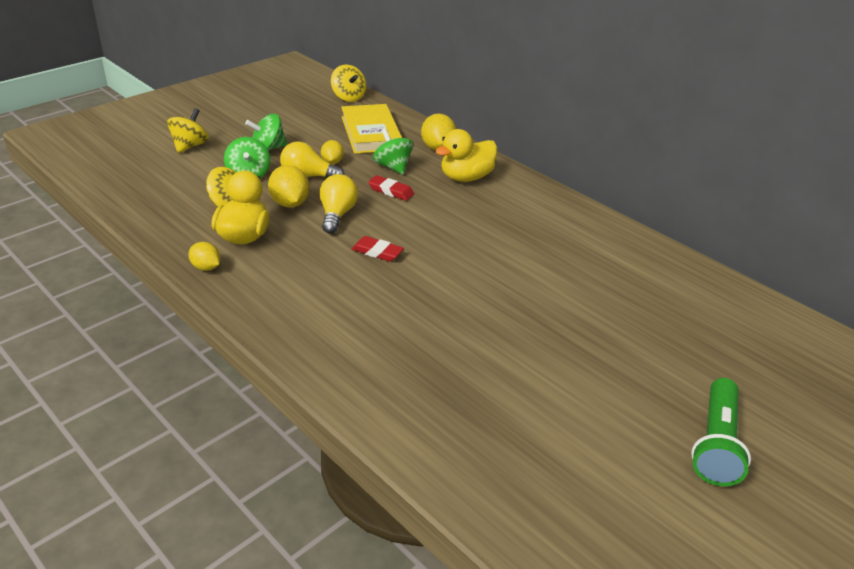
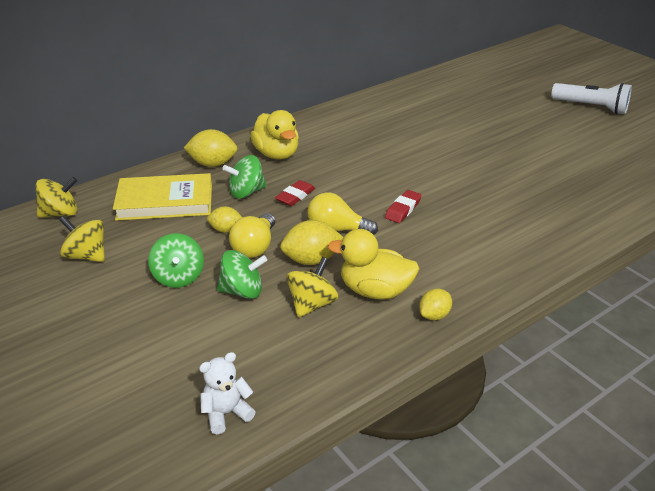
camera: 80 degrees left, 0 degrees up
yellow spinning top [167,108,209,153] -> yellow spinning top moved to [59,216,105,262]
green flashlight [691,378,751,486] -> white flashlight [551,83,632,114]
none -> white teddy bear [199,352,256,435]

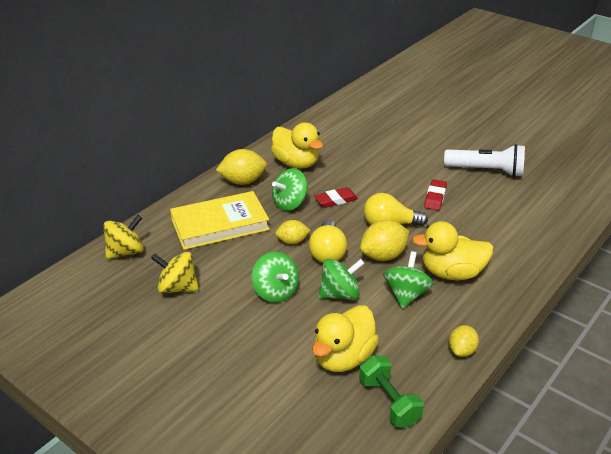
camera: 15 degrees left, 0 degrees up
white teddy bear [199,352,256,435] -> green dumbbell [359,355,424,427]
red eraser [275,180,315,206] -> red eraser turned 45 degrees clockwise [314,187,358,208]
yellow spinning top [286,257,338,318] -> green spinning top [383,251,434,309]
yellow lemon [419,289,452,320] -> yellow lemon moved to [449,325,479,357]
white flashlight [551,83,632,114] -> white flashlight moved to [444,144,525,177]
none -> yellow duck [312,305,379,372]

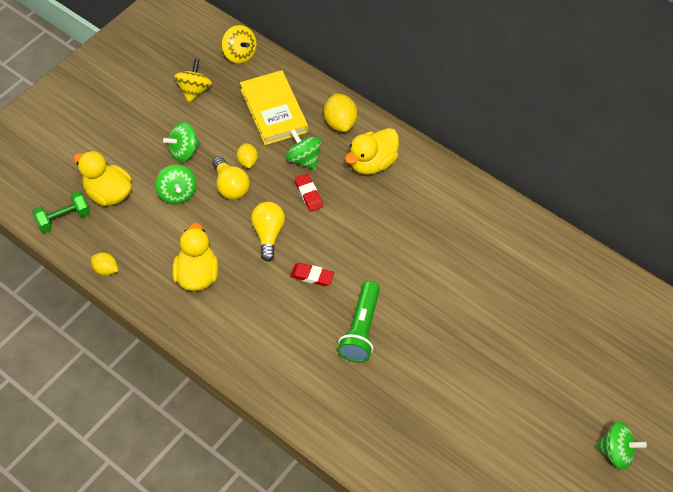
camera: 90 degrees right, 20 degrees up
yellow light bulb [309,220,347,263] -> yellow light bulb turned 120 degrees counterclockwise [212,156,250,199]
yellow lemon [360,220,409,261] -> none
green spinning top [383,251,434,309] -> green spinning top moved to [596,421,647,470]
white flashlight [444,144,525,177] -> green flashlight [338,281,380,363]

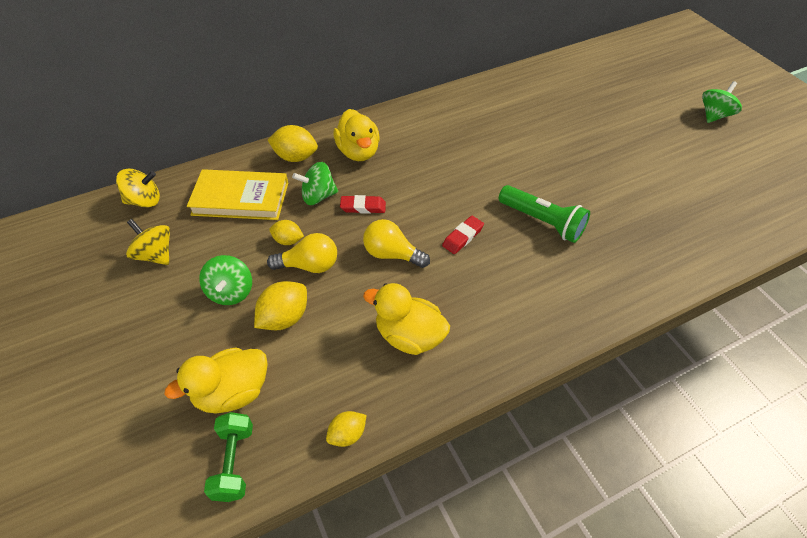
camera: 65 degrees left, 5 degrees down
green spinning top [155,164,197,205] -> yellow lemon [254,281,307,330]

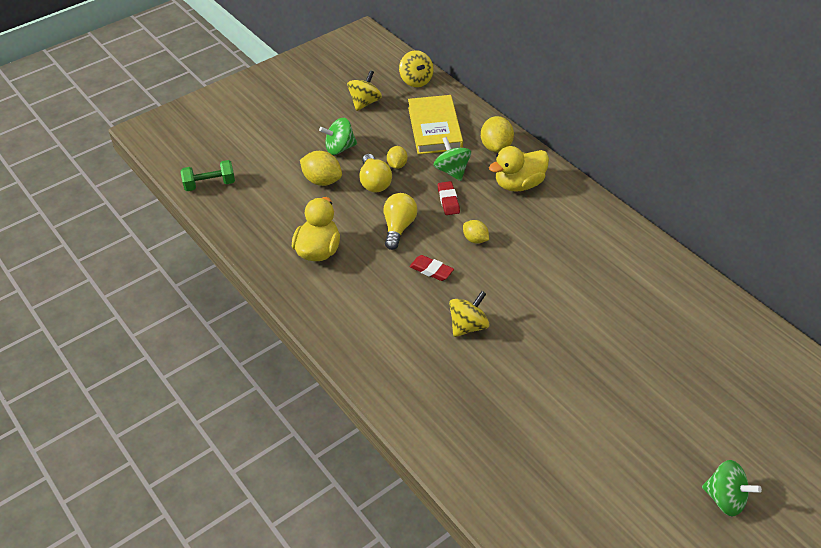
camera: 80 degrees right, 5 degrees down
yellow duck [164,347,268,414] -> none
yellow lemon [326,411,367,447] -> yellow lemon moved to [463,220,489,244]
green flashlight [499,185,590,243] -> yellow spinning top [449,291,490,337]

